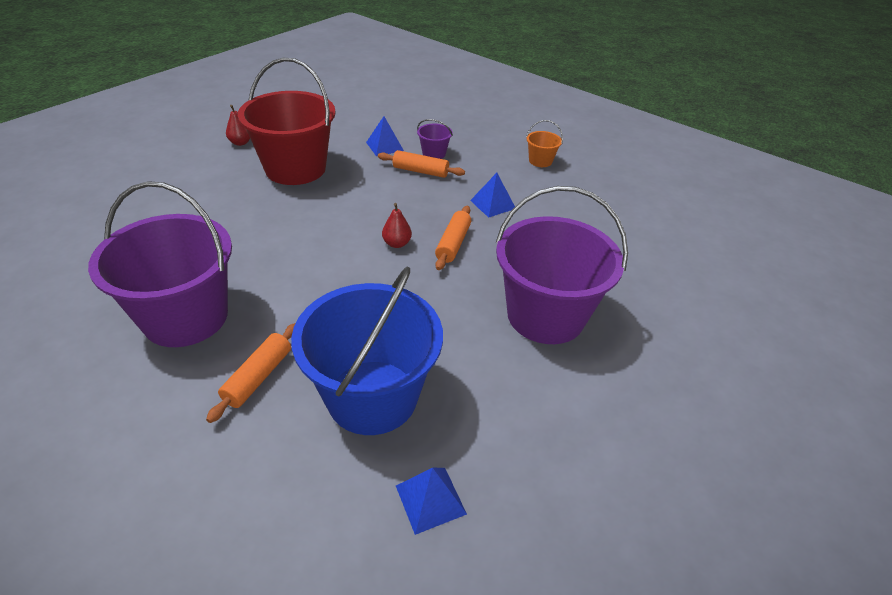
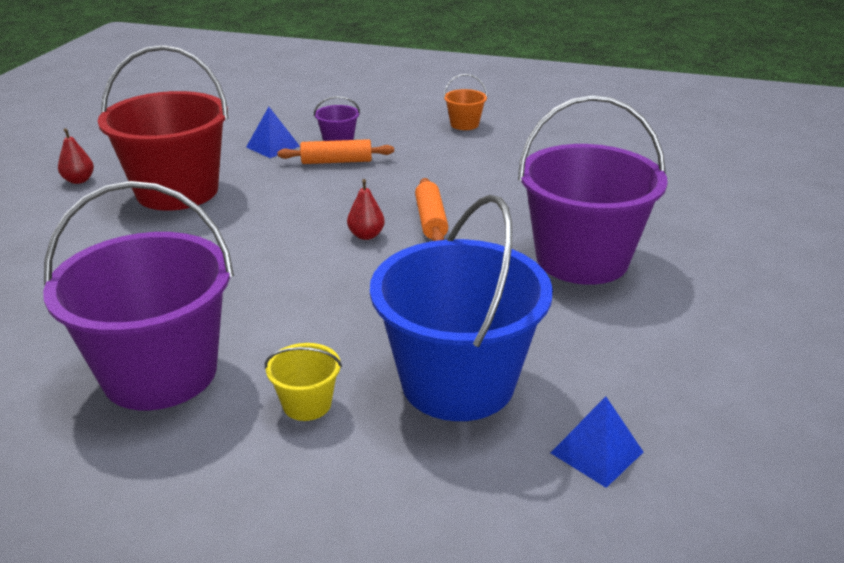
camera: 20 degrees left, 10 degrees down
orange rolling pin [206,323,296,423] -> yellow bucket [265,343,342,421]
blue pyramid [470,173,515,218] -> none

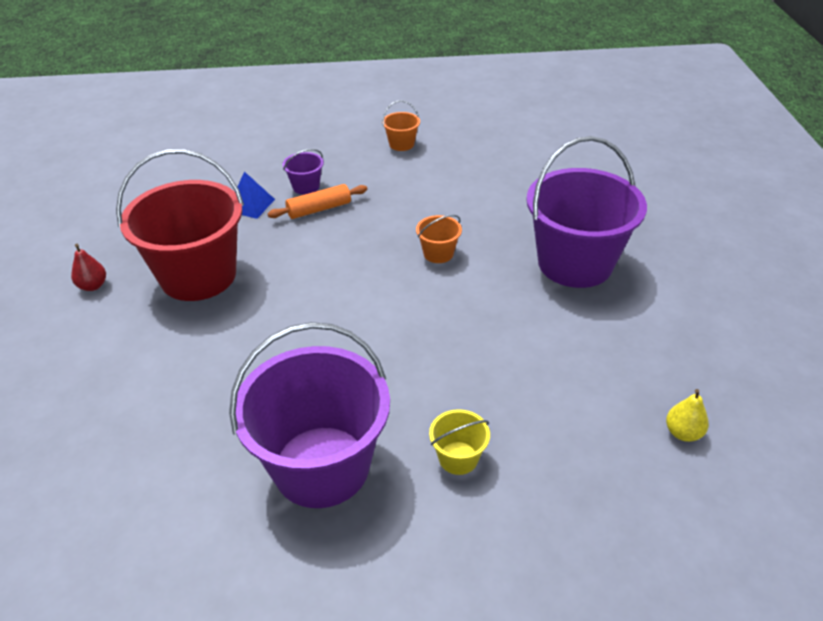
camera: 20 degrees left, 10 degrees up
red pear [347,179,385,240] -> none
blue bucket [370,195,553,421] -> none
orange rolling pin [415,178,448,241] -> orange bucket [416,215,462,263]
blue pyramid [551,396,643,488] -> yellow pear [666,389,709,442]

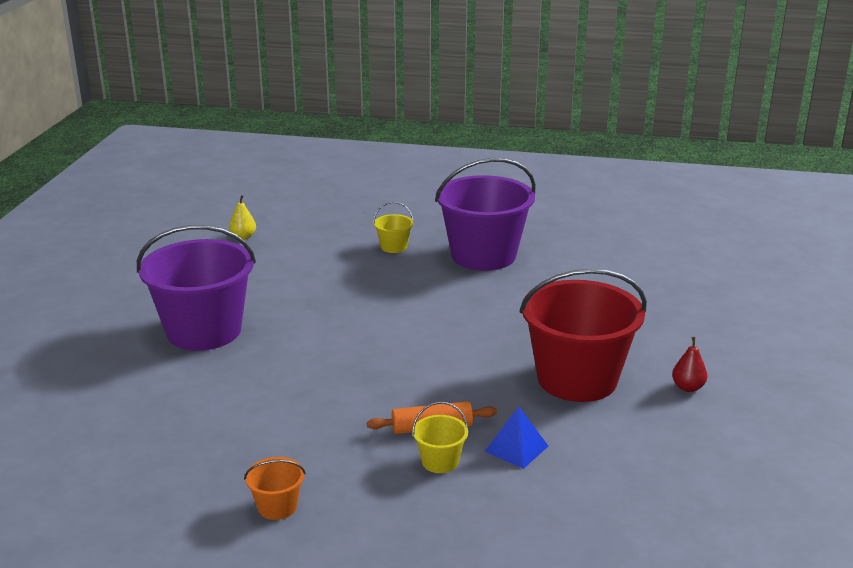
camera: 165 degrees left, 15 degrees down
purple bucket [282,149,324,195] -> yellow bucket [412,402,468,473]
orange bucket [416,215,462,263] -> none

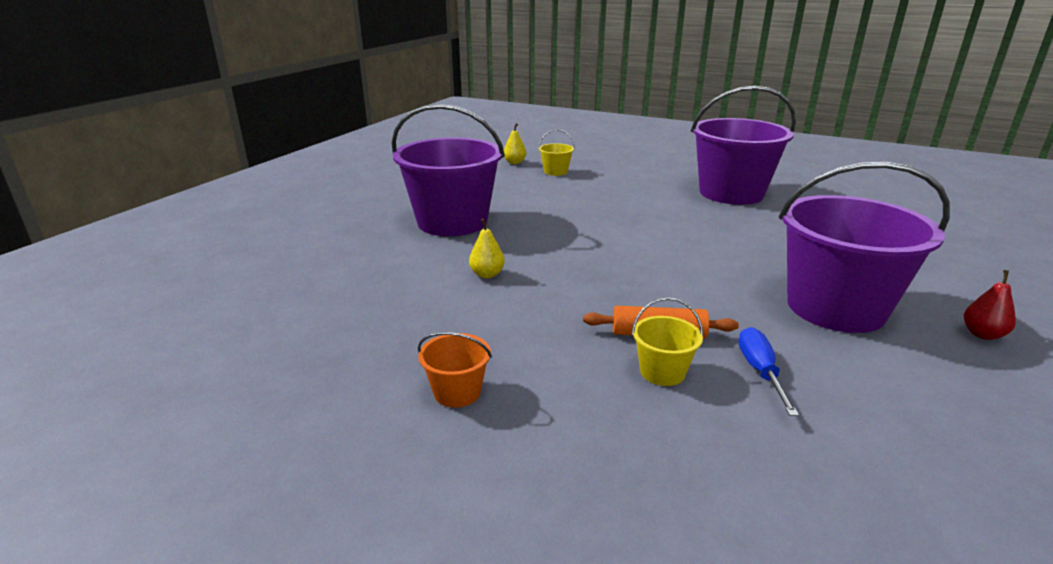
camera: 15 degrees right, 0 degrees up
yellow bucket [373,202,414,253] -> yellow bucket moved to [538,129,575,176]
blue pyramid [485,406,548,469] -> blue screwdriver [739,327,799,416]
red bucket [519,269,647,402] -> purple bucket [779,162,950,333]
none -> yellow pear [469,219,505,278]

